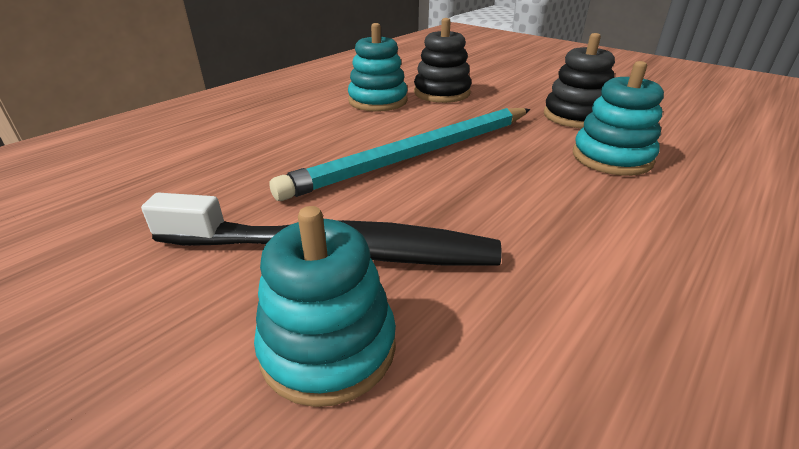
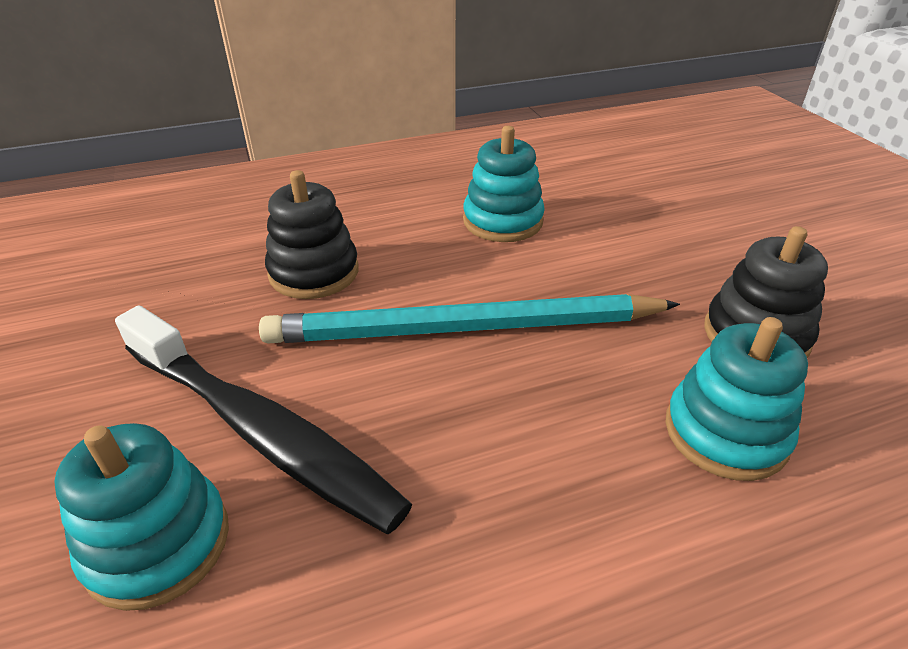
camera: 30 degrees right, 5 degrees up
black stacking toy [414,18,471,103] -> black stacking toy moved to [265,170,359,299]

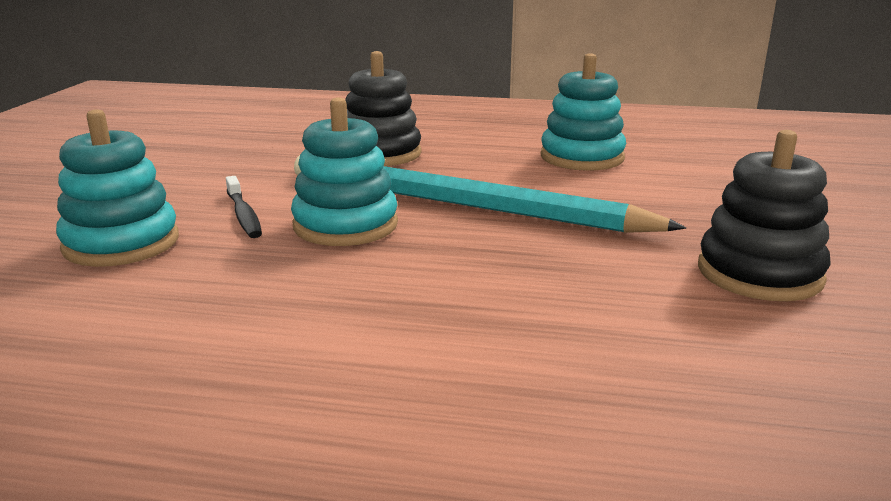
camera: 30 degrees right, 15 degrees down
black toothbrush [115,306,412,535] -> black toothbrush [226,176,262,238], size x0.40
turquoise stacking toy [665,317,808,481] -> turquoise stacking toy moved to [291,97,398,246]

